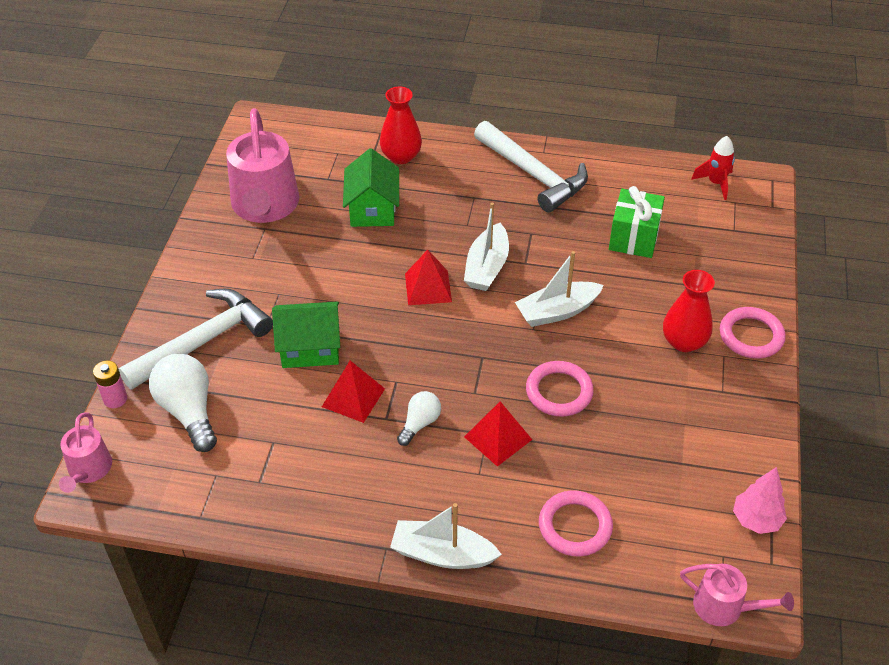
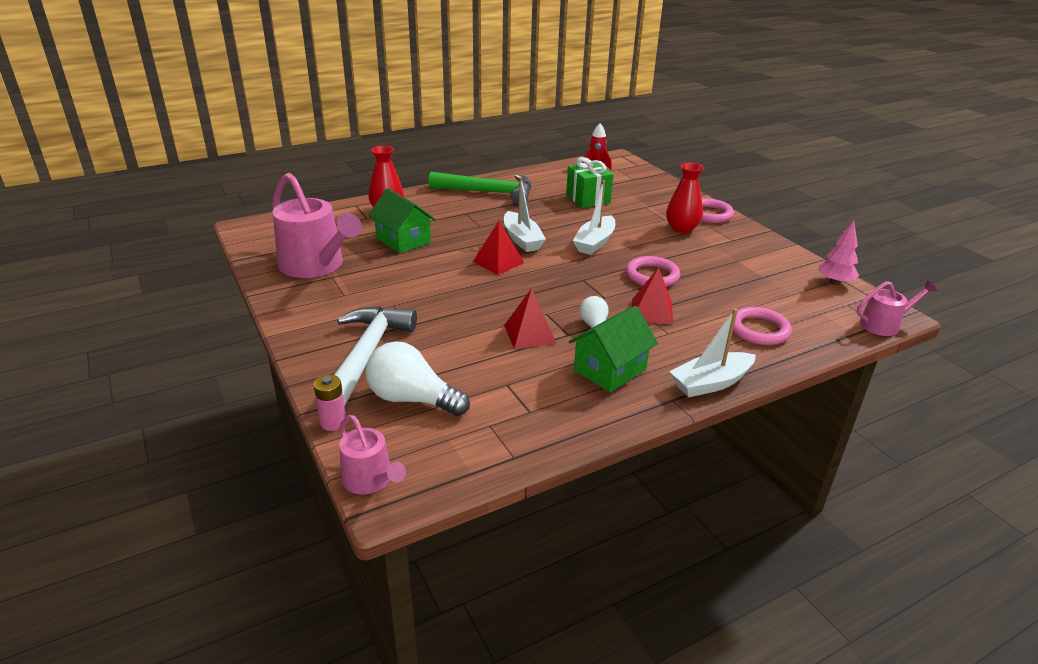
camera: 40 degrees left, 15 degrees down
green house [272,301,340,368] -> green house moved to [569,306,658,392]
white hammer [474,121,588,213] -> green hammer [428,172,531,205]

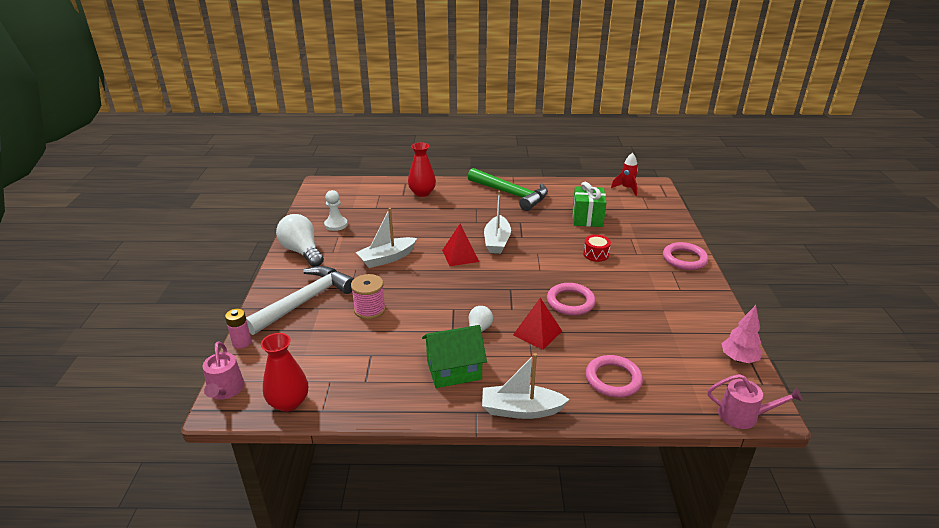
camera: 30 degrees right, 0 degrees up
pink watering can [272,173,362,278] -> white pawn [324,190,348,231]
white light bulb [366,341,470,416] -> white light bulb moved to [276,214,324,267]
green house [369,188,435,253] -> none
red pyramid [504,288,557,349] -> none
white boat [573,180,615,255] -> white boat moved to [356,208,417,268]
red vase [666,162,704,233] -> red vase moved to [261,333,308,412]
none -> pink spool [351,274,386,319]
none -> red drum [583,235,611,262]

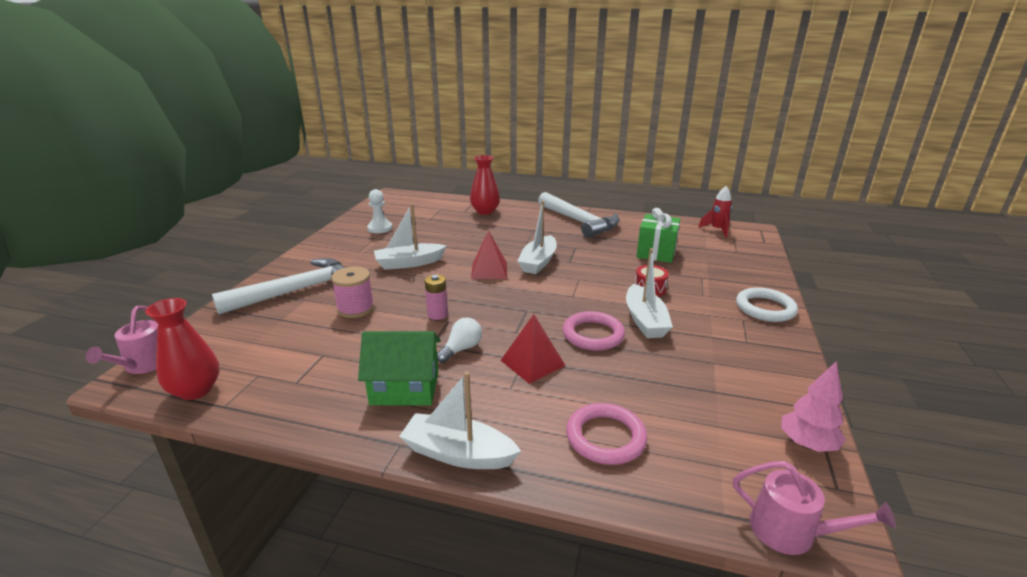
camera: 15 degrees right, 5 degrees down
pink battery [225,309,252,349] -> pink battery moved to [425,274,448,320]
white light bulb [276,214,324,267] -> none
green hammer [468,168,548,211] -> white hammer [538,192,620,238]
pink ring [663,242,708,270] -> white ring [736,287,798,322]
none -> white boat [626,248,673,338]

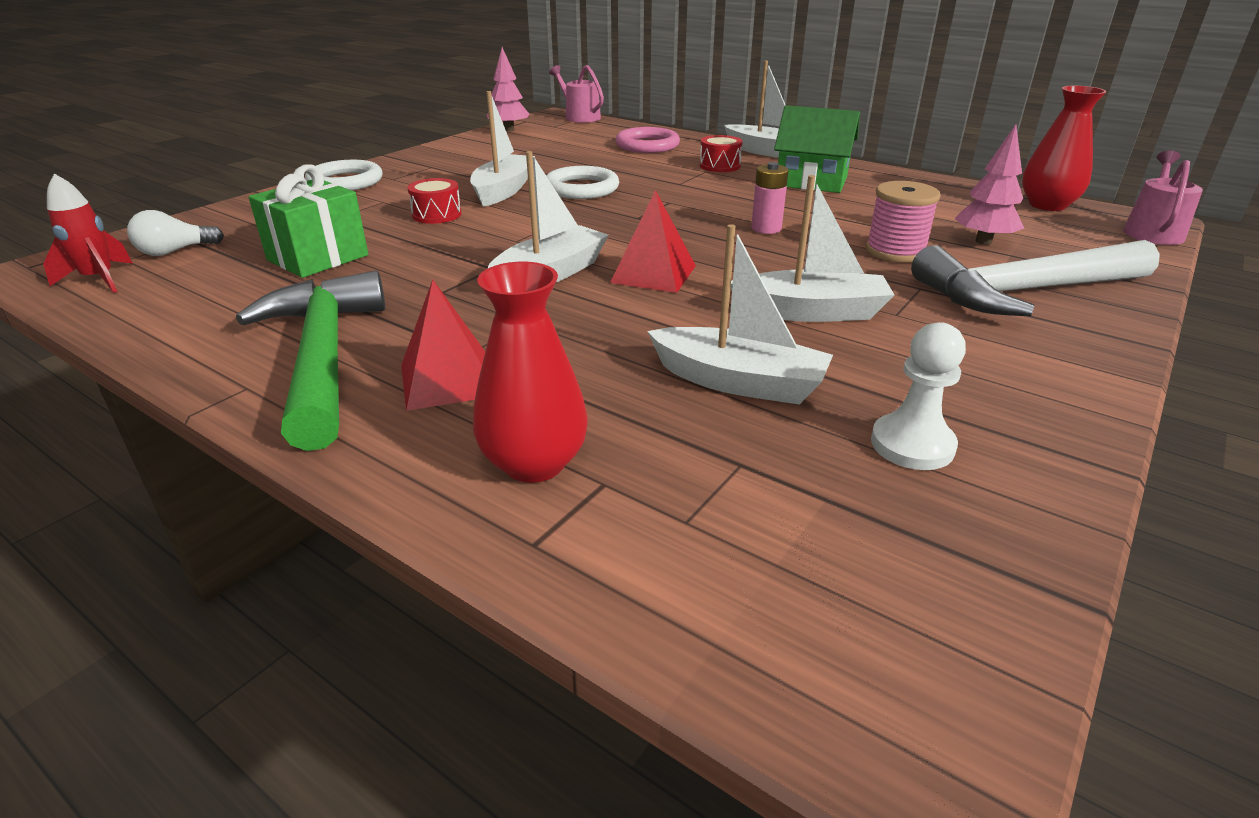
camera: 160 degrees left, 5 degrees up
white light bulb [437,318,482,363] -> white light bulb moved to [127,210,224,256]
red pyramid [501,314,566,384] -> red pyramid moved to [401,280,485,411]
white hammer [538,192,620,238] -> green hammer [236,271,385,451]
pink ring [563,311,625,351] -> white ring [546,166,619,199]
none -> white boat [647,224,833,405]
none -> red drum [700,135,743,172]
none -> pink tree [955,124,1024,245]

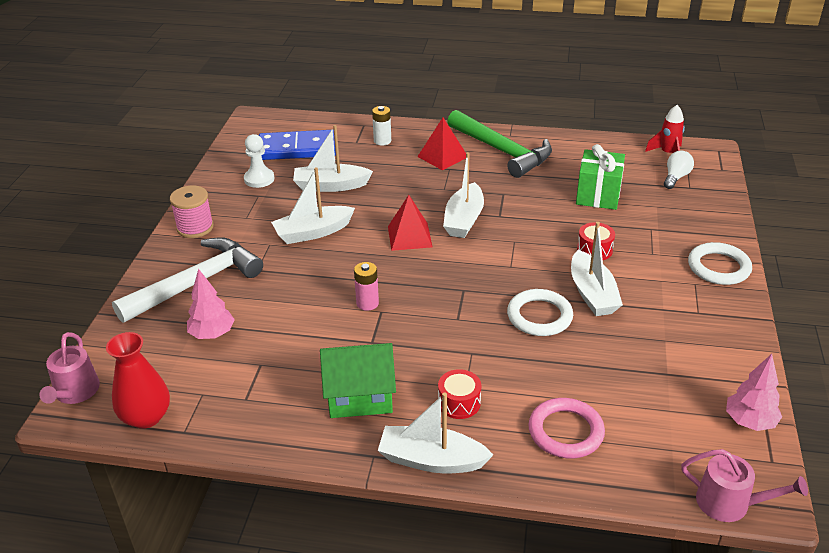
camera: 155 degrees right, 5 degrees up
red vase [473,262,588,483] -> white battery [372,106,391,146]
pink spool [866,181,941,262] -> pink spool moved to [170,186,214,238]
none -> blue domino [259,130,336,160]

